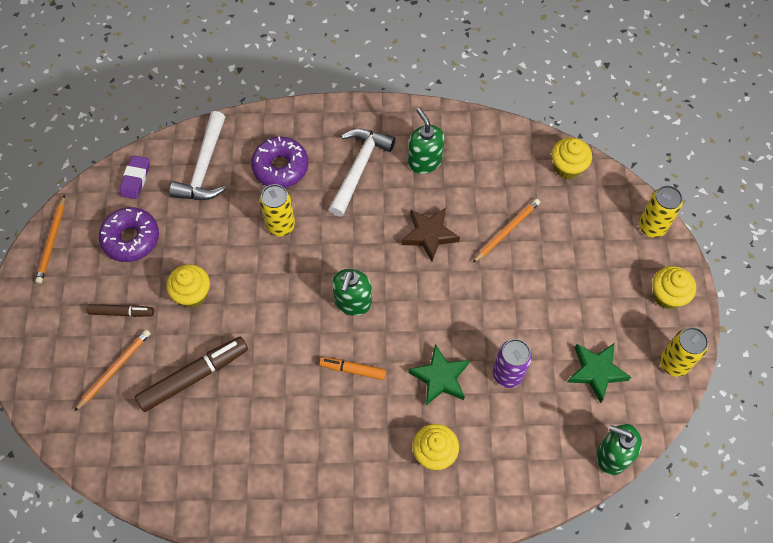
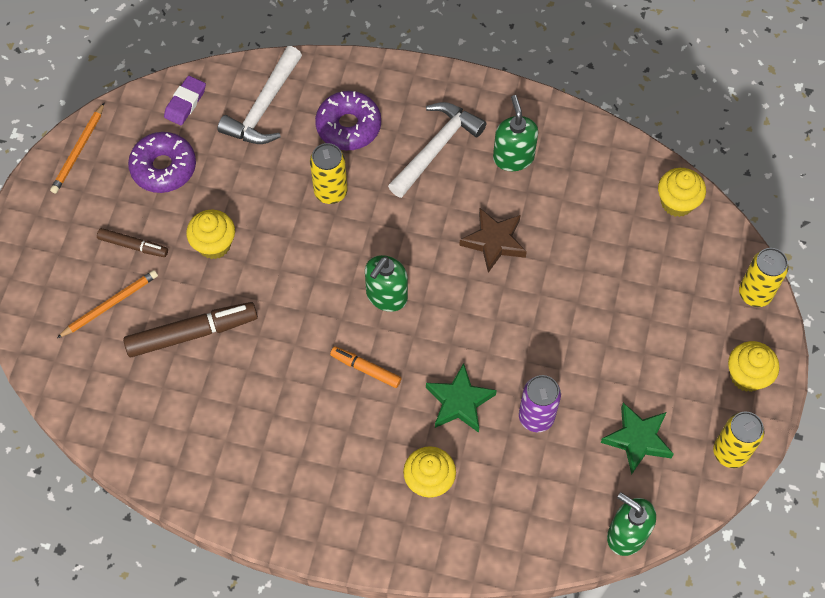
camera: 15 degrees right, 0 degrees up
orange pencil [472,199,540,263] -> none

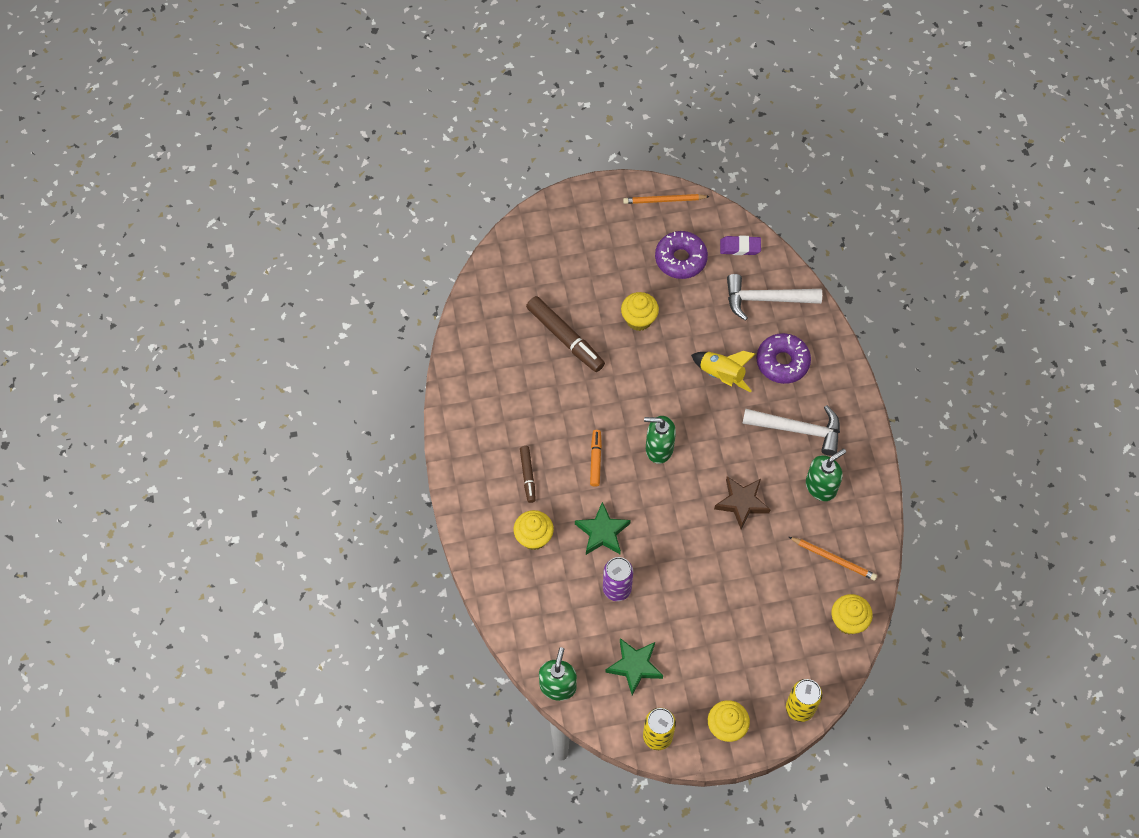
camera: 65 degrees right, 0 degrees up
orange pencil [57,270,158,338] -> orange pencil moved to [789,537,877,581]
brown marker [97,228,168,257] -> brown marker moved to [520,446,536,503]
yellow can [310,143,348,204] -> yellow rocket [691,351,755,392]

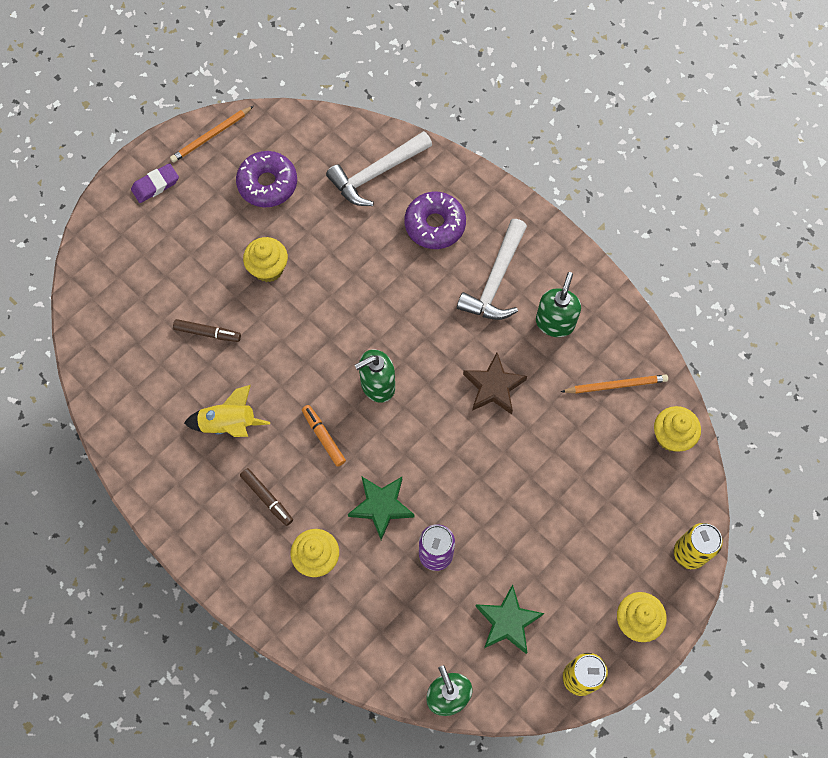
camera: 35 degrees left, 5 degrees up
brown marker [526,296,605,372] -> brown marker [173,319,241,342], size x0.56
yellow rocket [691,351,755,392] -> yellow rocket moved to [184,385,270,437]
purple eraser [720,235,761,255] -> purple eraser moved to [131,163,179,203]
white hammer [742,405,840,456] -> white hammer turned 135 degrees clockwise [457,219,527,320]

